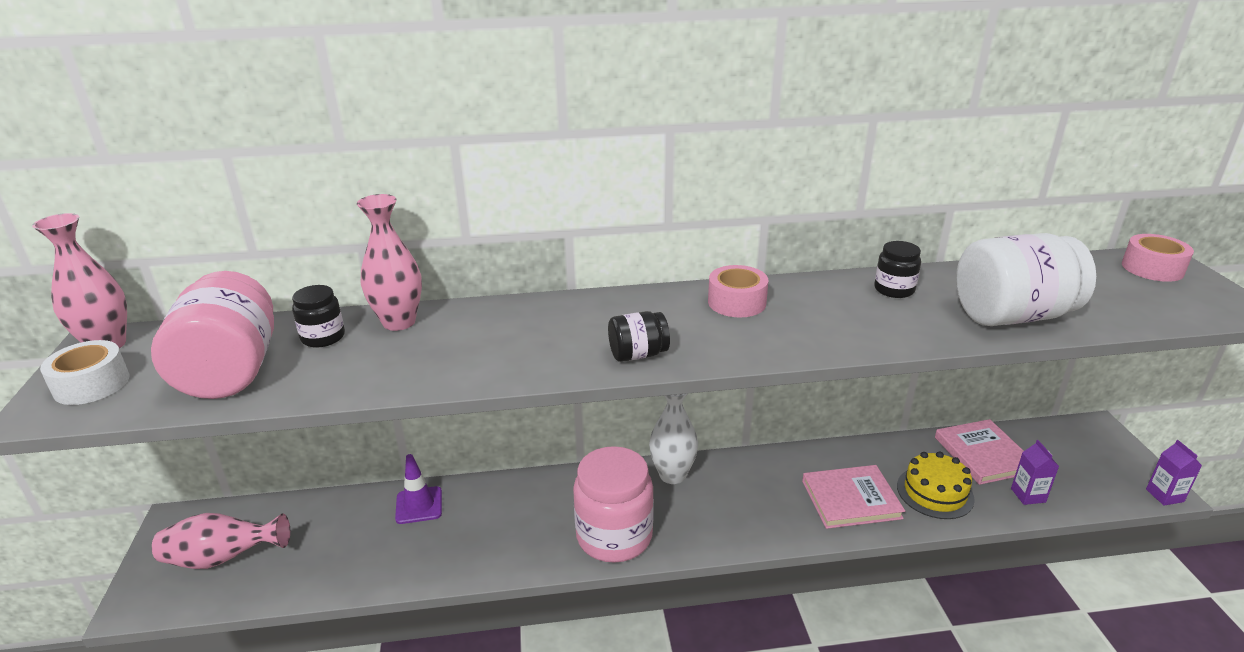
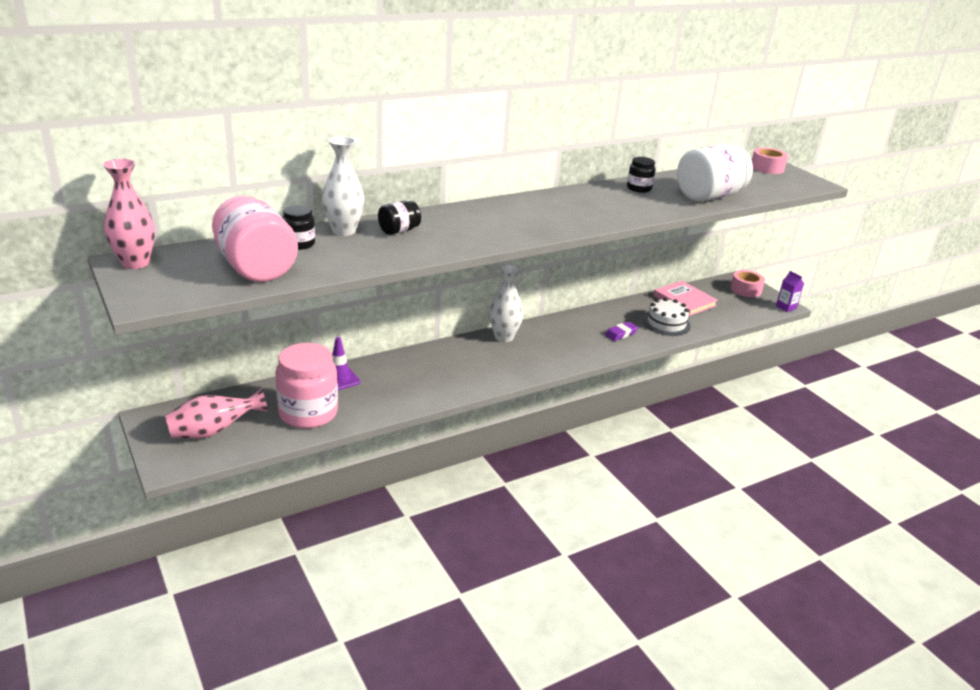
camera: 25 degrees left, 0 degrees up
white tape [40,340,130,405] -> none
pink vase [357,194,422,331] -> white vase [322,136,364,236]
pink jar [573,446,654,563] -> pink jar moved to [275,343,338,429]
black jar [608,311,670,362] -> black jar moved to [378,201,421,235]
pink tape [708,265,769,317] -> pink tape moved to [730,270,765,297]
pink book [802,465,905,529] -> purple eraser [605,322,638,341]
yellow cake [897,451,975,519] -> white cake [643,298,691,336]
purple carton [1011,440,1059,505] -> none

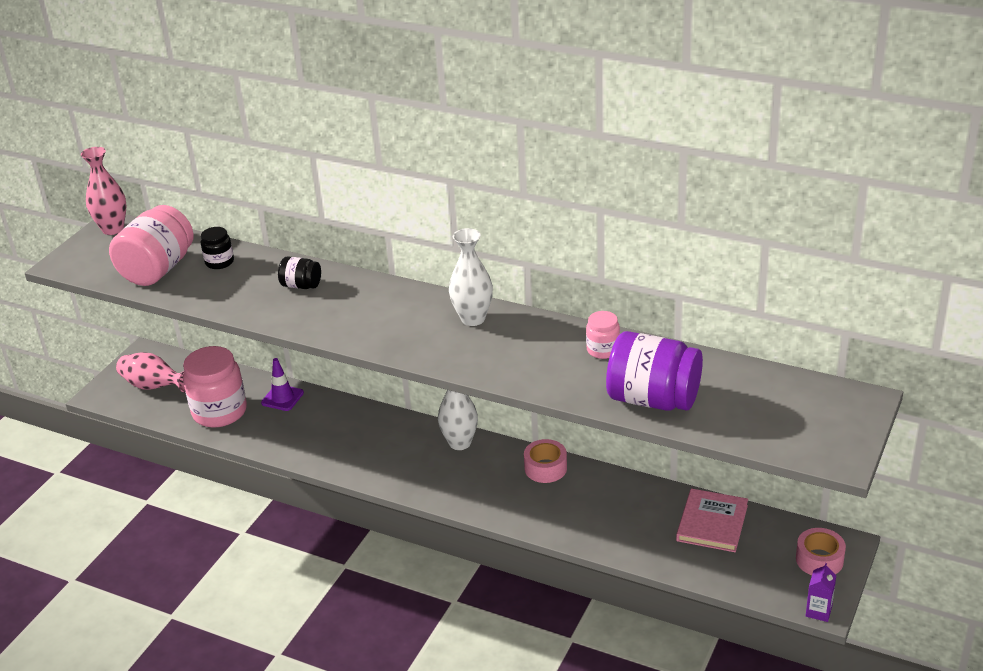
camera: 60 degrees right, 5 degrees up
white vase [322,136,364,236] -> white vase moved to [449,228,493,326]
purple eraser [605,322,638,341] -> none
black jar [627,157,655,193] -> pink jar [586,311,620,359]
white cake [643,298,691,336] -> none
white jar [677,144,753,202] -> purple jar [606,331,703,411]
pink tape [752,148,788,174] -> pink tape moved to [524,439,567,483]

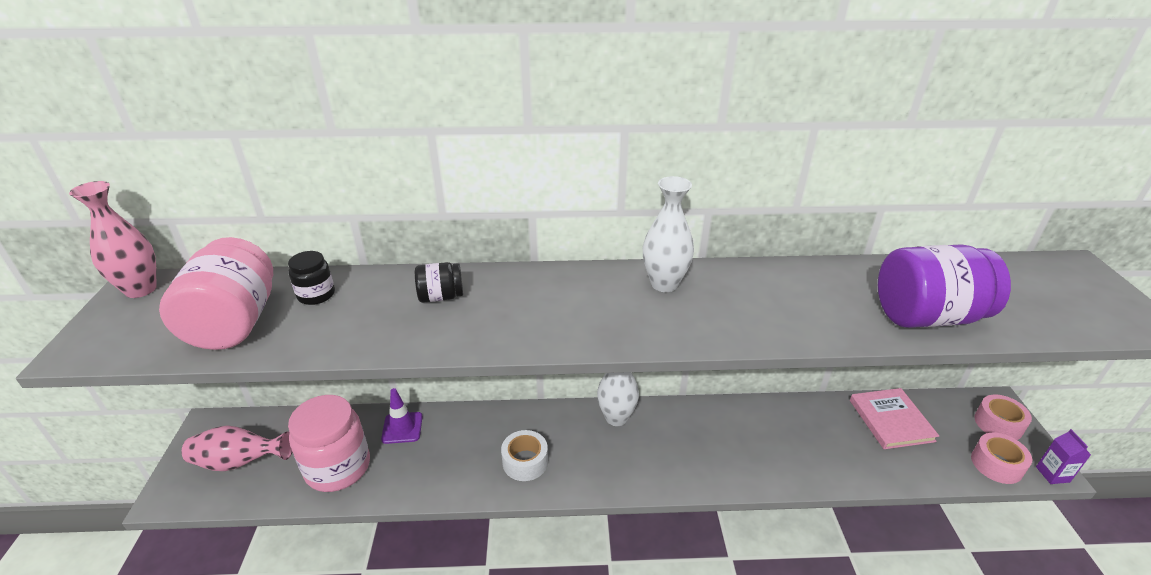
camera: 30 degrees left, 0 degrees up
pink tape [524,439,567,483] -> pink tape moved to [971,433,1032,484]
pink jar [586,311,620,359] -> none
none -> white tape [501,430,548,481]

